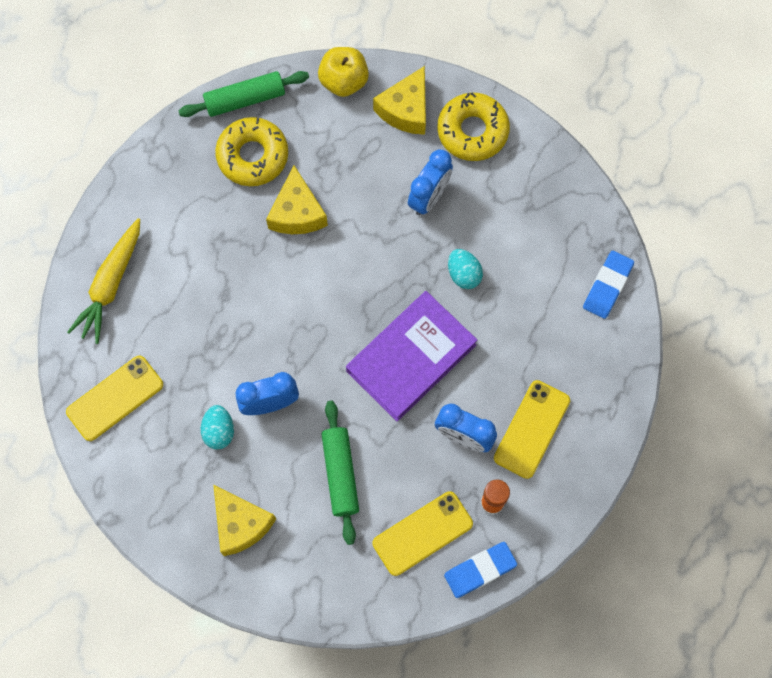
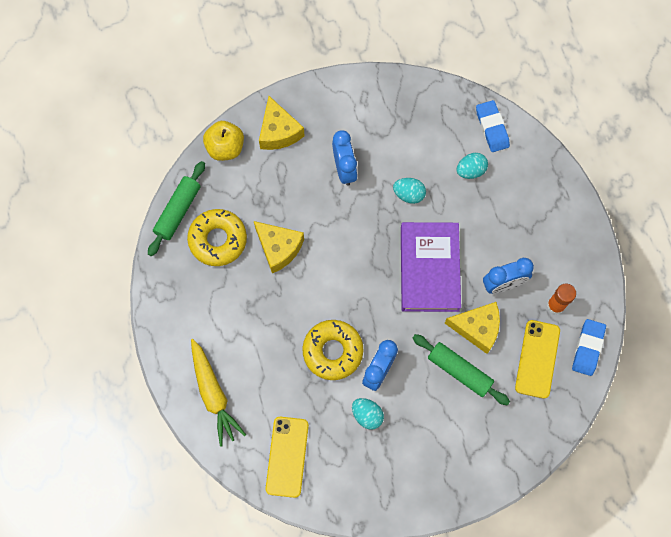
camera: 45 degrees left, 0 degrees up
yellow cheese [213,484,276,556] -> yellow cheese moved to [445,302,500,354]
yellow donut [437,92,510,161] -> yellow donut moved to [302,320,364,380]
yellow phone [494,380,570,479] -> none
none -> turquoise egg [457,153,488,179]

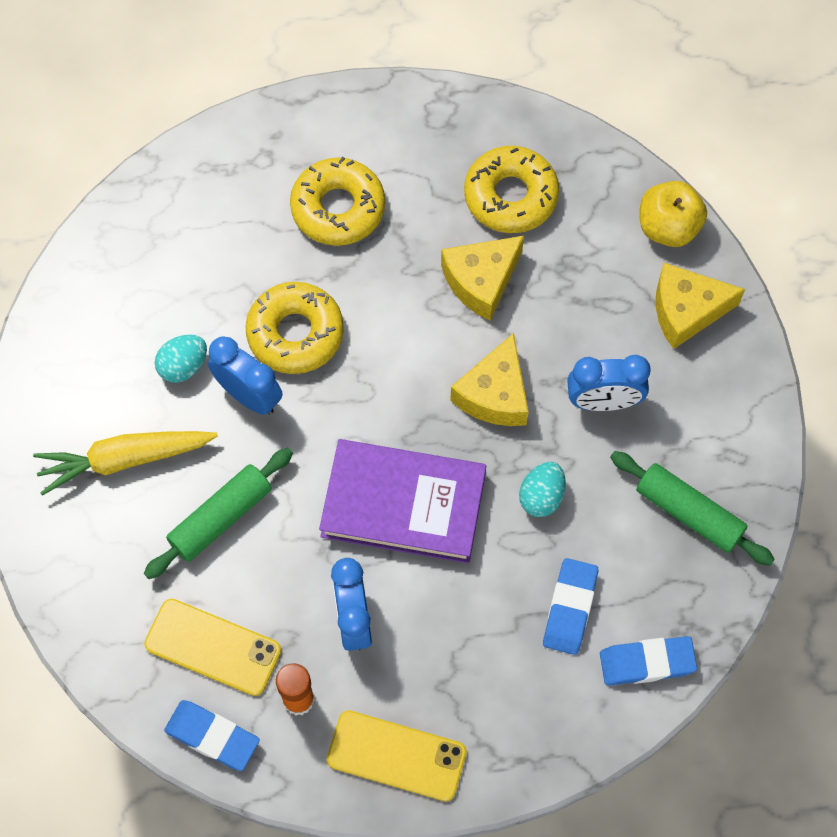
camera: 100 degrees right, 5 degrees down
green rolling pin [148,161,205,257] -> green rolling pin moved to [610,451,775,566]
yellow carrot [191,339,246,446] -> yellow carrot moved to [33,431,218,496]
yellow phone [266,417,309,498] -> yellow phone moved to [327,710,467,801]
yellow cheese [445,302,500,354] -> yellow cheese moved to [450,333,529,426]
turquoise egg [457,153,488,179] -> blue eraser [543,558,598,655]
none -> yellow donut [290,157,385,246]

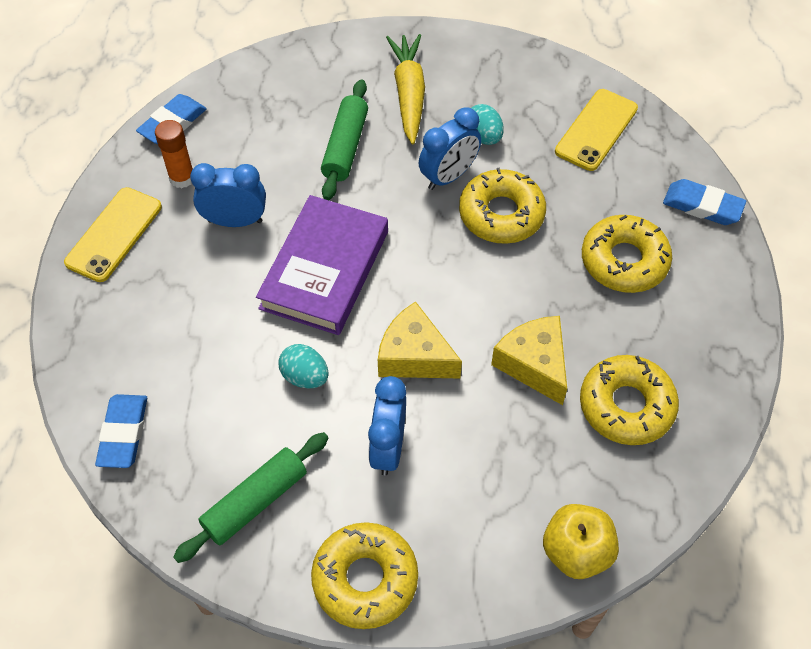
camera: 100 degrees right, 10 degrees down
green rolling pin [144,448,293,579] -> green rolling pin turned 45 degrees clockwise [321,79,368,200]
yellow phone [144,599,281,696] -> yellow phone moved to [555,89,638,171]
blue eraser [543,558,598,655] -> blue eraser moved to [663,179,746,225]
yellow cheese [656,263,745,349] -> none
none -> yellow donut [311,522,418,629]

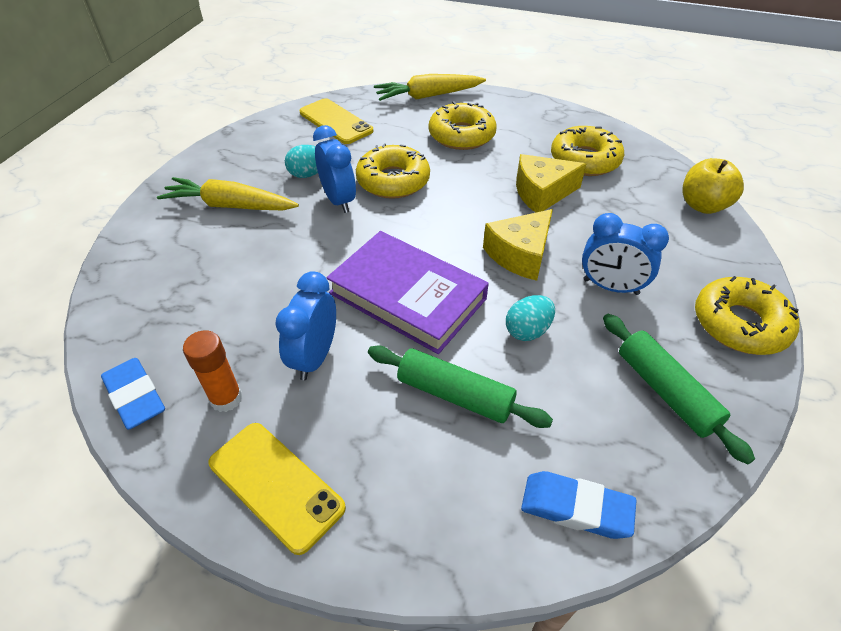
camera: 75 degrees left, 10 degrees down
green rolling pin [321,79,368,200] -> green rolling pin moved to [368,345,553,428]
blue eraser [663,179,746,225] -> yellow carrot [374,74,486,101]

